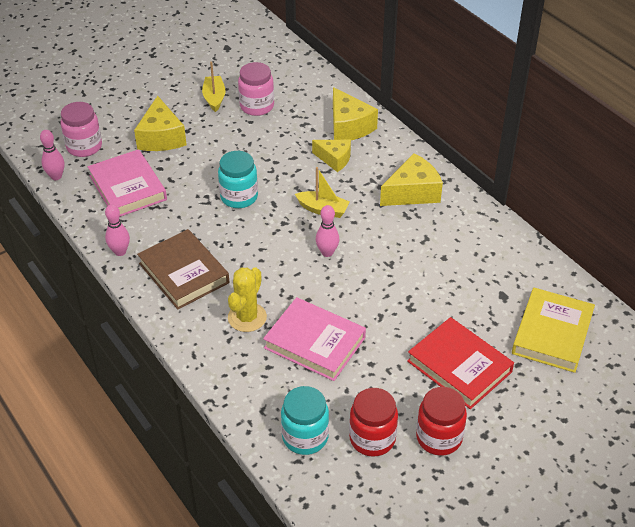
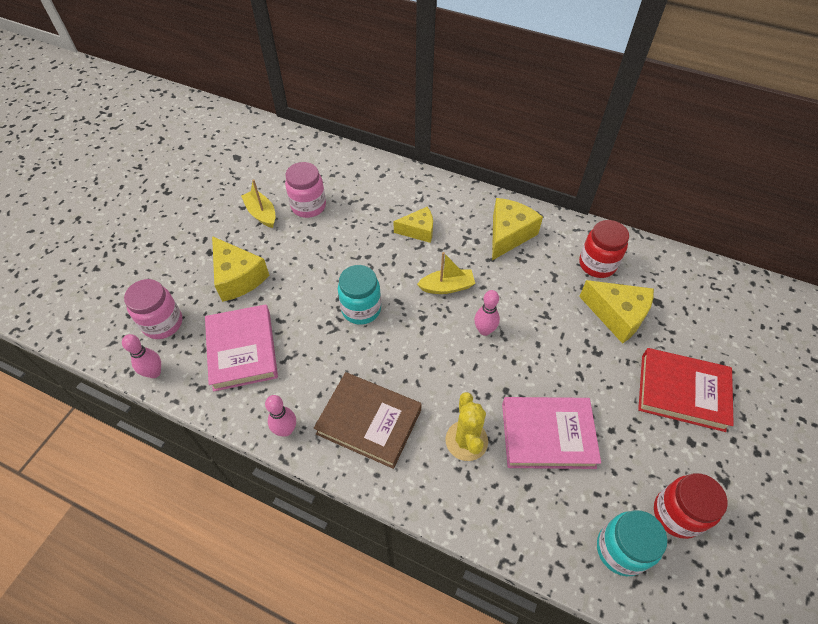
camera: 30 degrees left, 10 degrees up
pink book [88,149,167,217] -> pink book turned 45 degrees clockwise [205,304,278,392]
yellow cheese [333,87,378,140] -> yellow cheese moved to [579,280,654,344]
red jar [416,387,467,456] -> red jar moved to [579,220,629,278]
yellow book [512,288,595,373] -> none

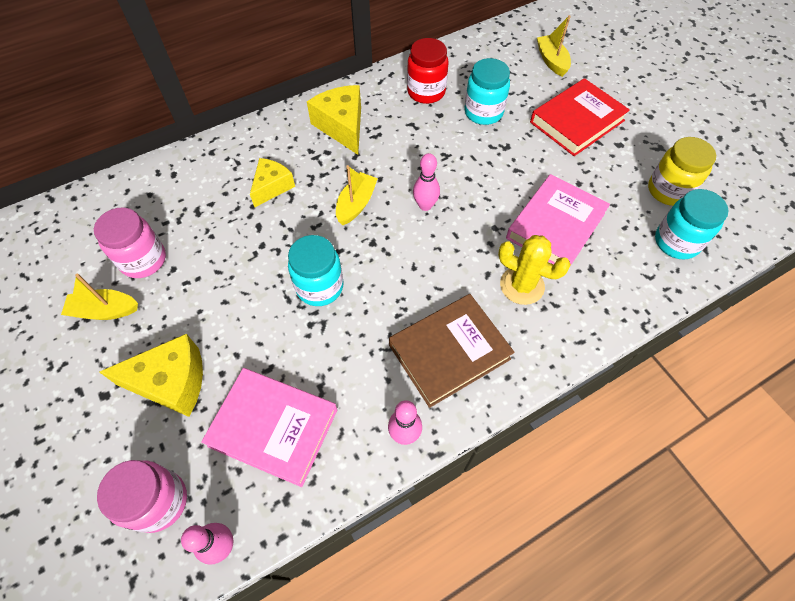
camera: 55 degrees left, 5 degrees up
yellow cheese [579,280,654,344] -> turquoise jar [464,58,510,125]
red jar [654,473,728,539] -> yellow jar [648,137,716,206]
none -> yellow boat [537,15,571,77]

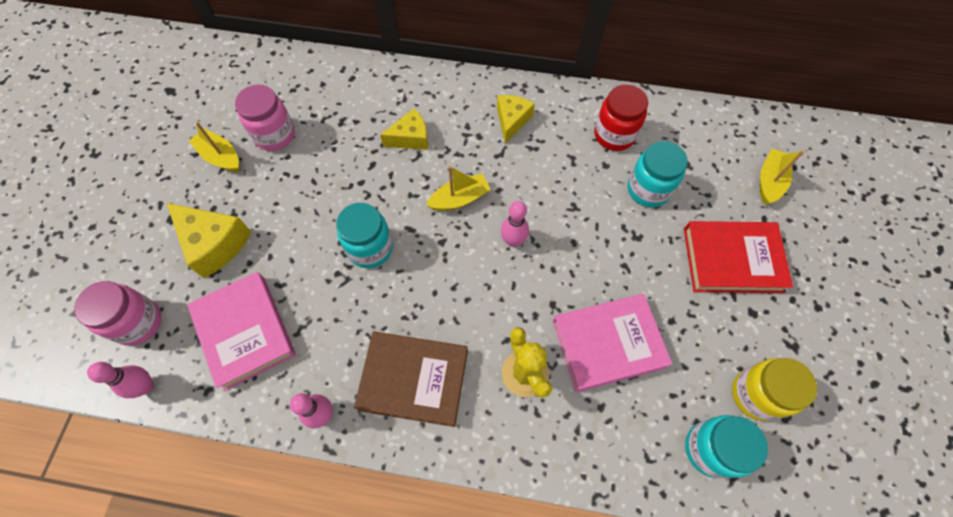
camera: 40 degrees right, 5 degrees up
yellow cheese [307,85,361,155] -> yellow cheese [497,95,535,144], size x0.66

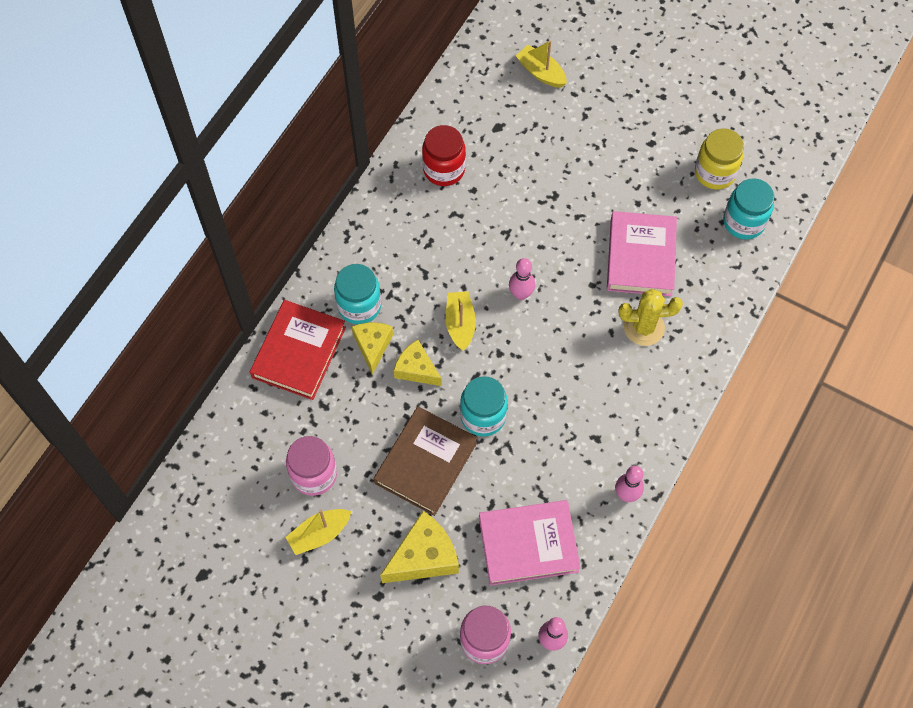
camera: 70 degrees left, 0 degrees up
brown book [354,331,468,427] -> brown book moved to [374,406,477,516]
yellow cheese [497,95,535,144] -> yellow cheese moved to [394,340,442,386]
turquoise jar [628,141,688,207] -> turquoise jar moved to [334,264,381,324]
red book [684,221,793,293] -> red book moved to [250,300,346,400]

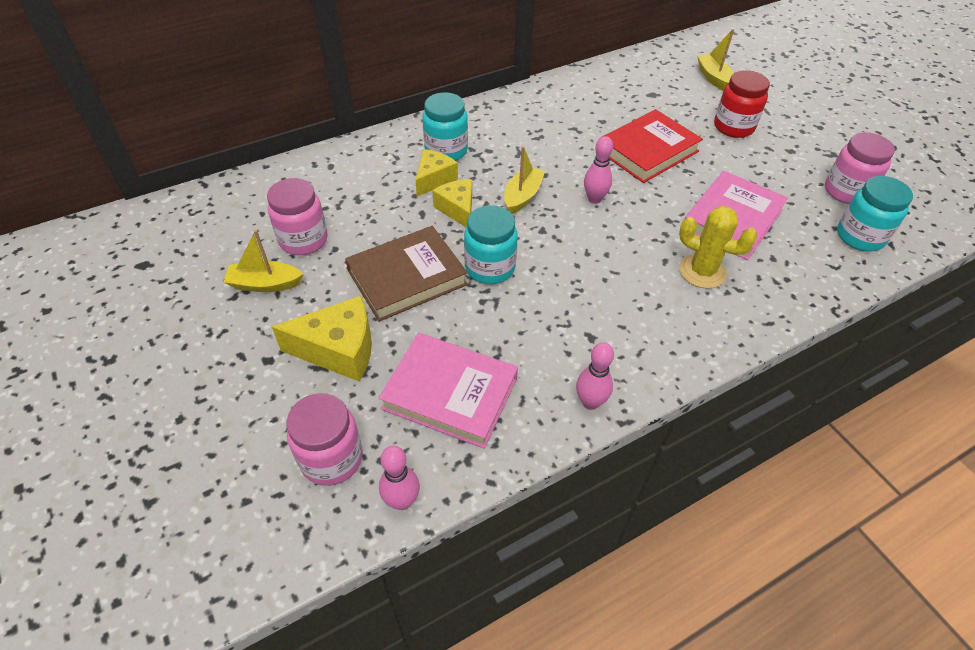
camera: 30 degrees right, 15 degrees down
red book [250,300,346,400] -> red book moved to [600,109,703,183]
red jar [422,125,466,186] -> red jar moved to [714,70,770,138]
yellow jar [695,128,744,190] -> pink jar [825,132,895,204]

